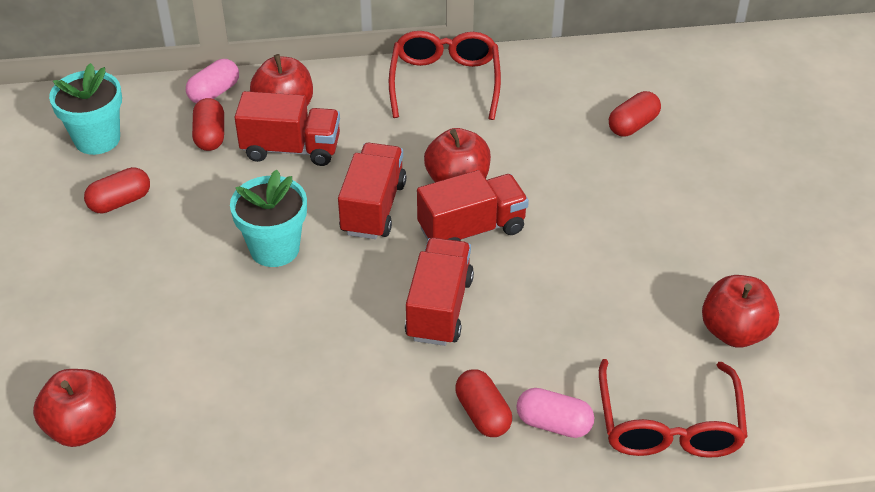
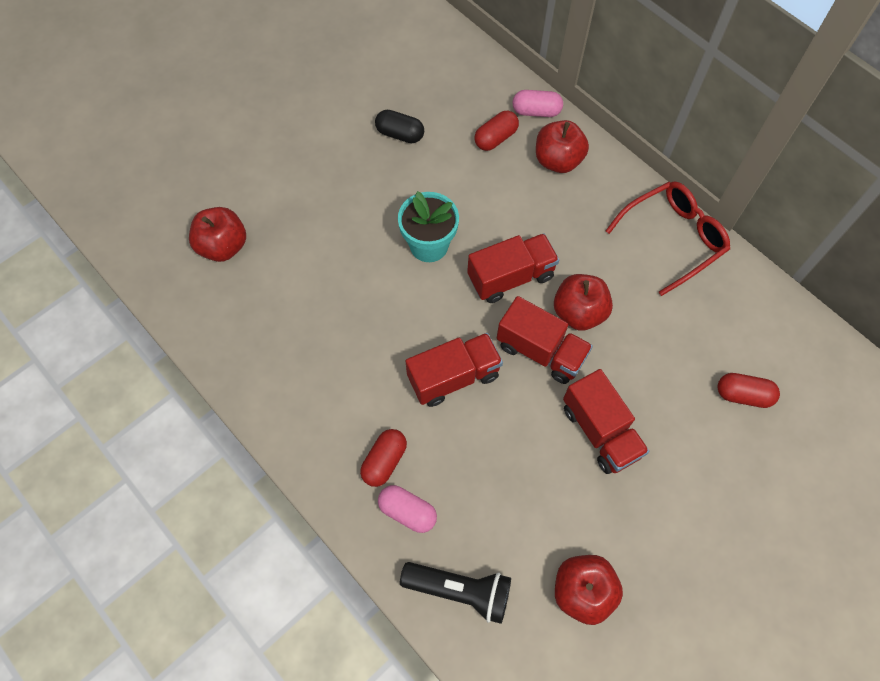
camera: 55 degrees right, 20 degrees up
turquoise flower pot [49,63,122,155] -> none
red capsule [84,167,150,214] -> black capsule [375,110,424,143]
red truck [234,91,340,166] -> red truck moved to [563,369,649,474]
pink capsule [516,388,594,438] -> pink capsule turned 45 degrees counterclockwise [378,485,437,533]
red glasses [599,359,748,458] -> black flashlight [400,562,511,624]

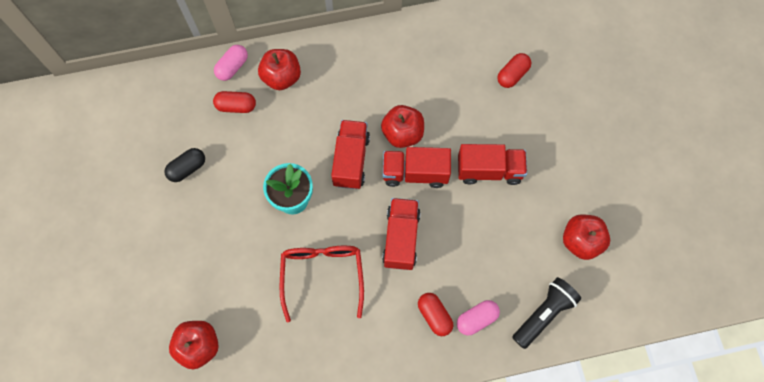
camera: 60 degrees left, 5 degrees up
red capsule [474,111,519,151] -> red capsule turned 75 degrees counterclockwise [213,91,256,113]
red truck [497,296,593,384] -> red truck turned 150 degrees counterclockwise [383,147,451,188]
red glasses [606,181,730,296] -> red glasses moved to [280,246,364,323]

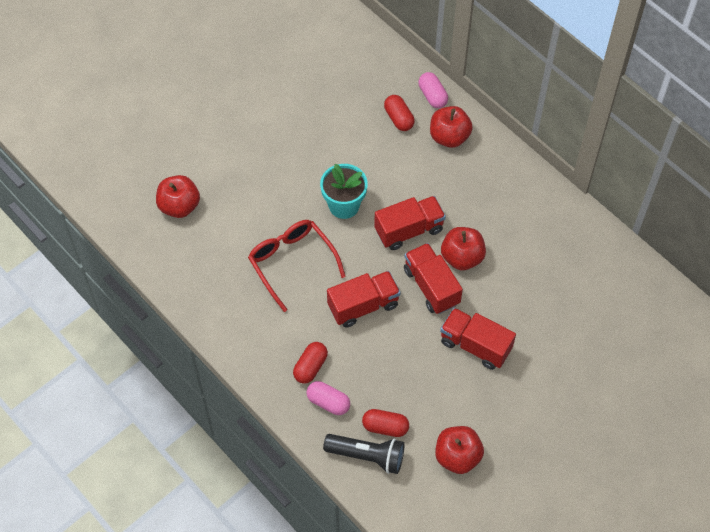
camera: 60 degrees right, 10 degrees down
black capsule [164,148,205,182] -> none
pink capsule [214,45,248,81] -> pink capsule turned 60 degrees clockwise [418,72,448,108]
red glasses [280,246,364,323] -> red glasses turned 90 degrees counterclockwise [248,220,346,312]
red truck [458,144,527,185] -> red truck turned 150 degrees clockwise [440,308,516,370]
red capsule [497,53,531,88] -> red capsule moved to [362,409,409,437]

